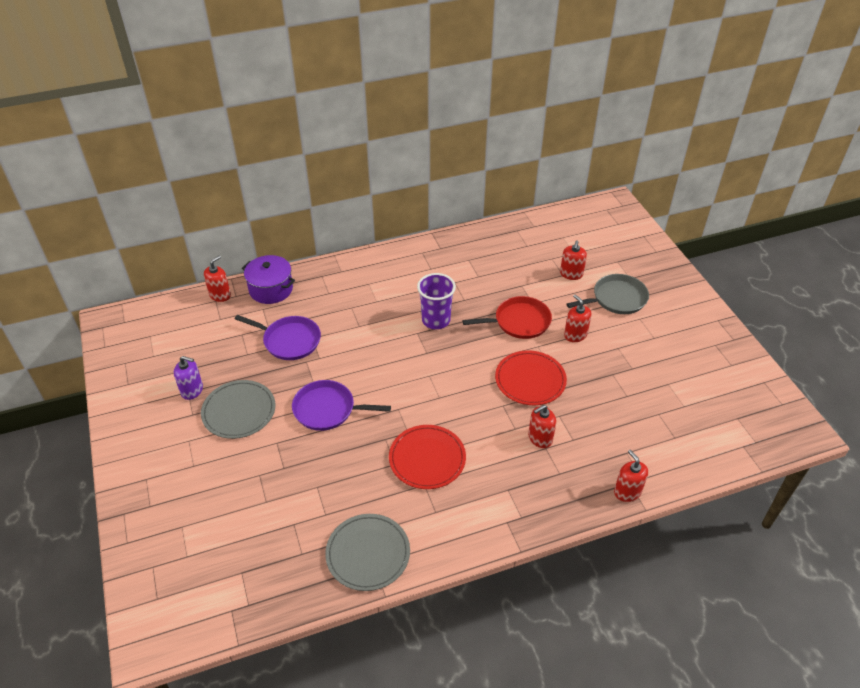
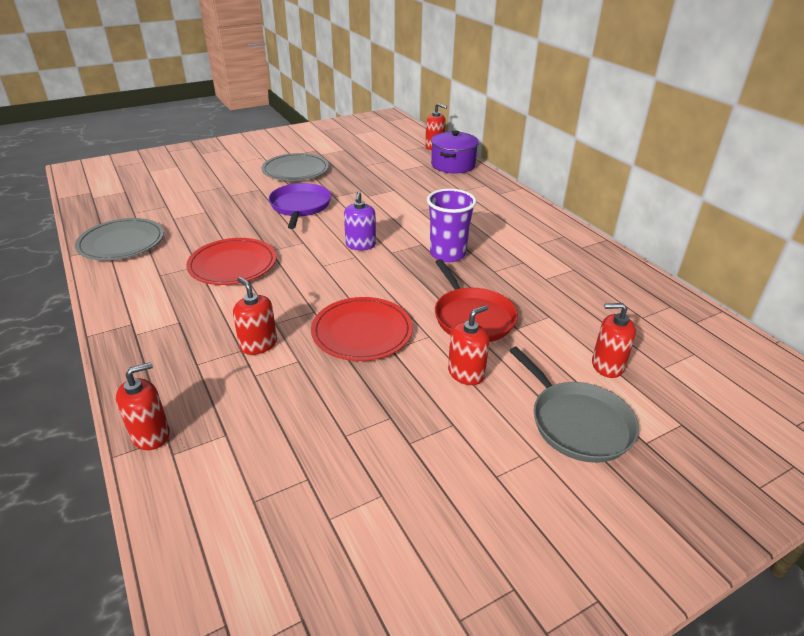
camera: 80 degrees right, 10 degrees down
purple soap dispenser [174,356,203,400] -> purple soap dispenser moved to [344,192,376,250]
purple pan [235,315,321,360] -> none

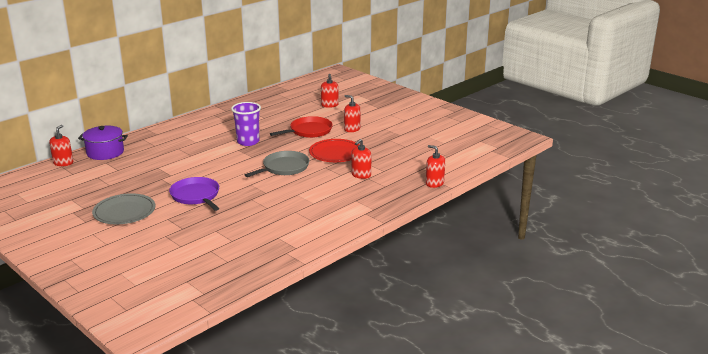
camera: 105 degrees left, 10 degrees down
grey plate [75,218,164,261] -> none
red plate [186,238,276,285] -> none
purple pan [269,183,331,229] -> purple pan turned 75 degrees clockwise [169,177,220,211]
purple soap dispenser [344,192,376,250] -> none
grey pan [509,347,639,463] -> grey pan moved to [245,151,310,177]

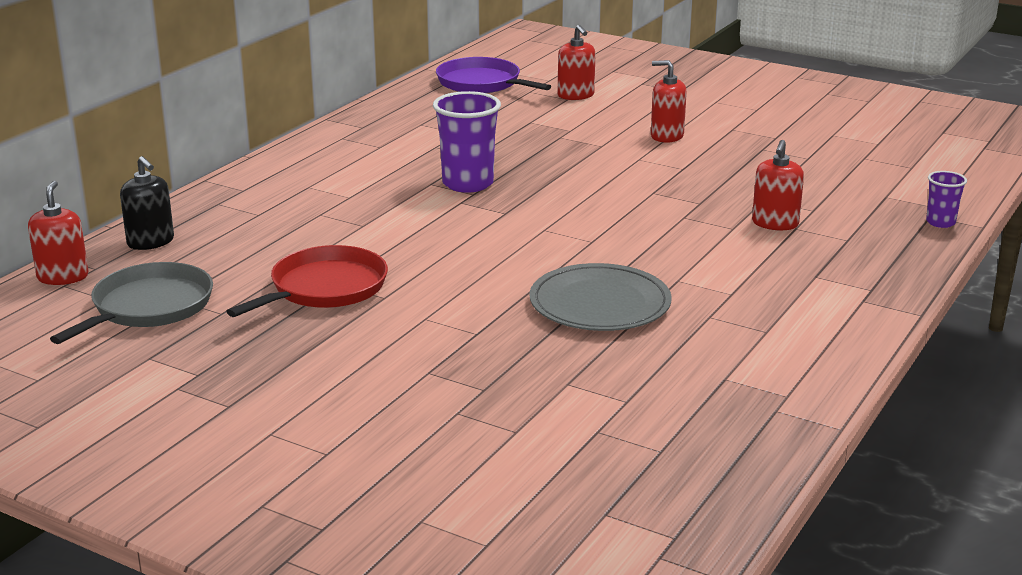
camera: 15 degrees left, 0 degrees up
purple pot [78,126,128,160] -> black soap dispenser [120,156,174,250]
grey plate [92,193,156,225] -> grey plate moved to [530,263,672,331]
purple pan [169,177,220,211] -> purple pan moved to [436,57,551,93]
grey pan [245,151,310,177] -> grey pan moved to [50,262,213,344]
red pan [270,116,333,138] -> red pan moved to [226,245,388,317]
red plate [309,139,359,162] -> none
red soap dispenser [426,145,445,188] -> purple cup [926,171,967,228]

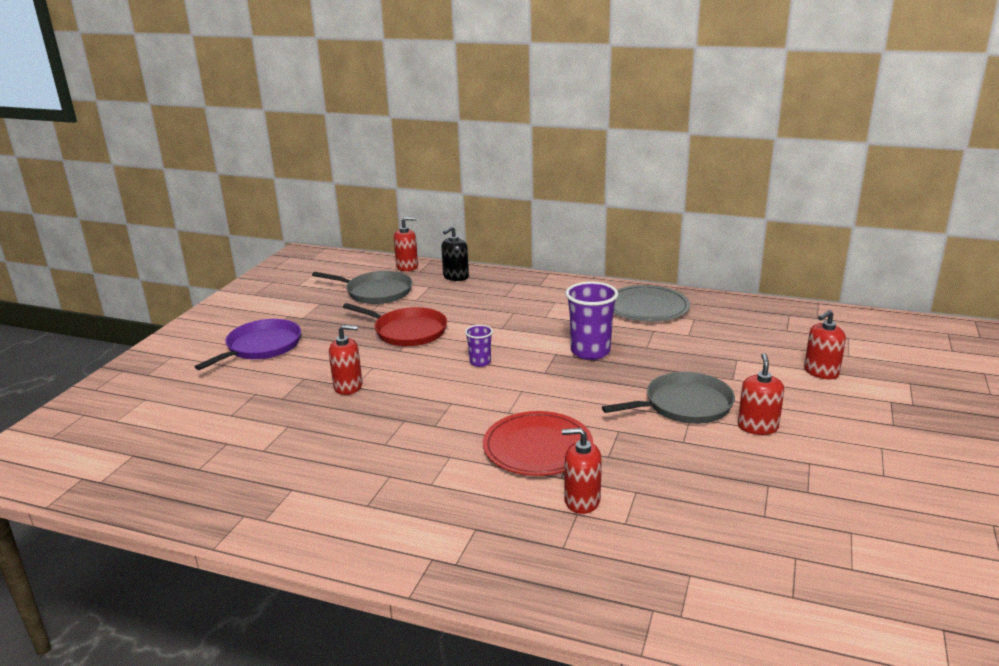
camera: 80 degrees right, 0 degrees up
purple pan [436,57,551,93] -> purple pan moved to [195,319,301,370]
grey plate [530,263,672,331] -> grey plate moved to [614,285,690,322]
purple cup [926,171,967,228] -> purple cup moved to [465,325,493,367]
none -> red soap dispenser [329,325,362,395]
none -> red plate [483,411,593,476]
none -> grey pan [602,372,735,424]

